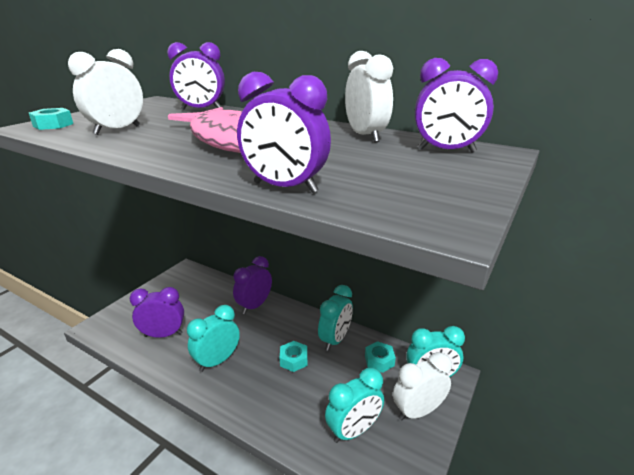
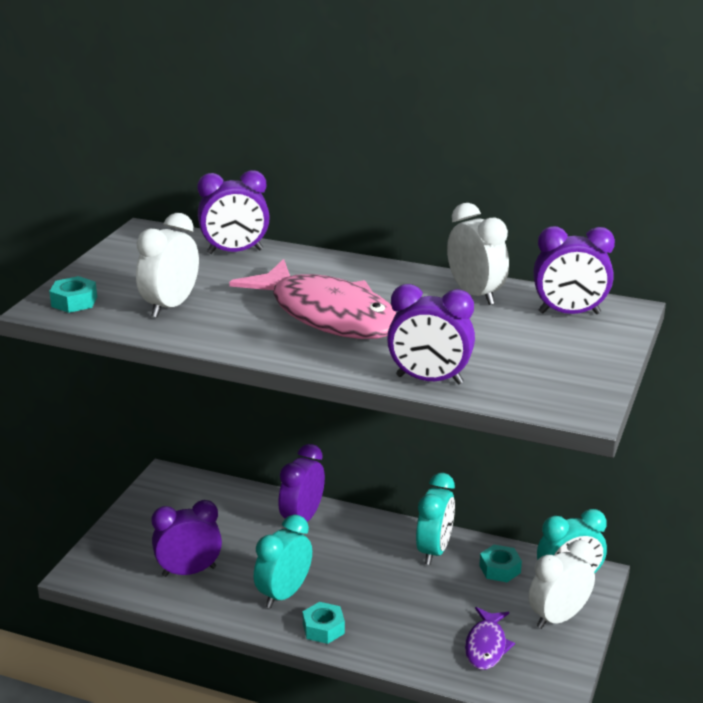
camera: 10 degrees left, 0 degrees up
turquoise nut [280,341,307,372] -> turquoise nut moved to [302,602,345,644]
turquoise clock [325,368,384,443] -> purple fish [465,607,515,670]

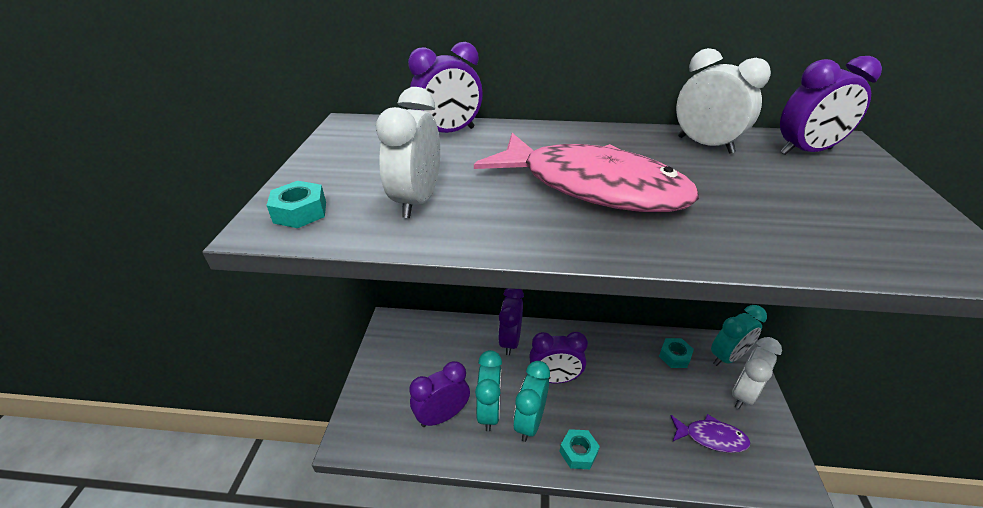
camera: 15 degrees left, 10 degrees up
purple clock [387,284,475,384] -> purple clock moved to [529,332,588,383]
turquoise clock [416,473,455,565] -> turquoise clock moved to [475,350,502,432]
purple fish [465,607,515,670] -> purple fish turned 75 degrees counterclockwise [670,414,750,453]

